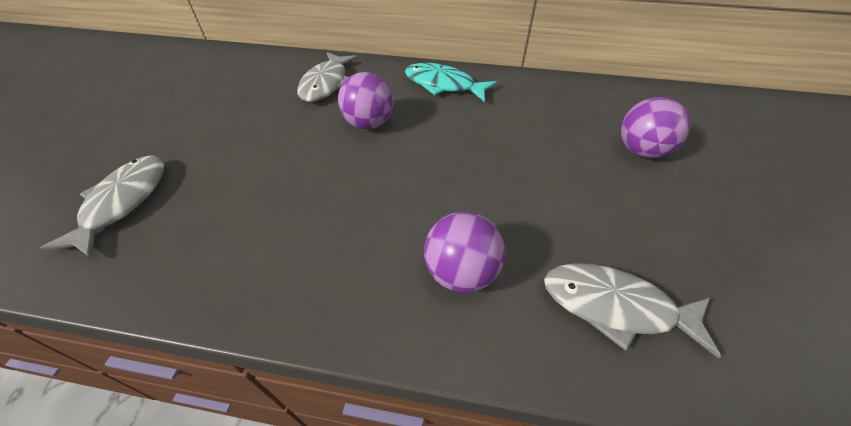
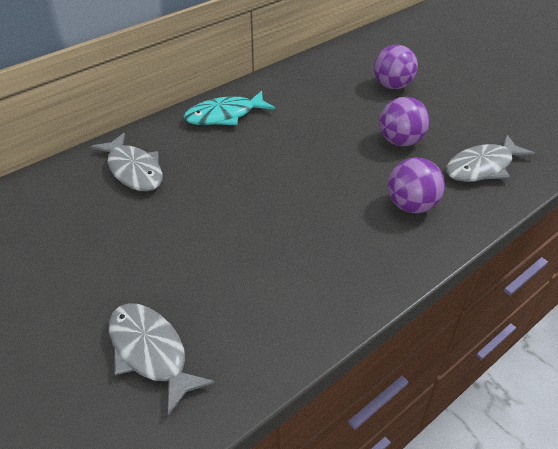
camera: 50 degrees left, 5 degrees down
purple ball [338,72,394,129] -> purple ball moved to [379,97,429,146]

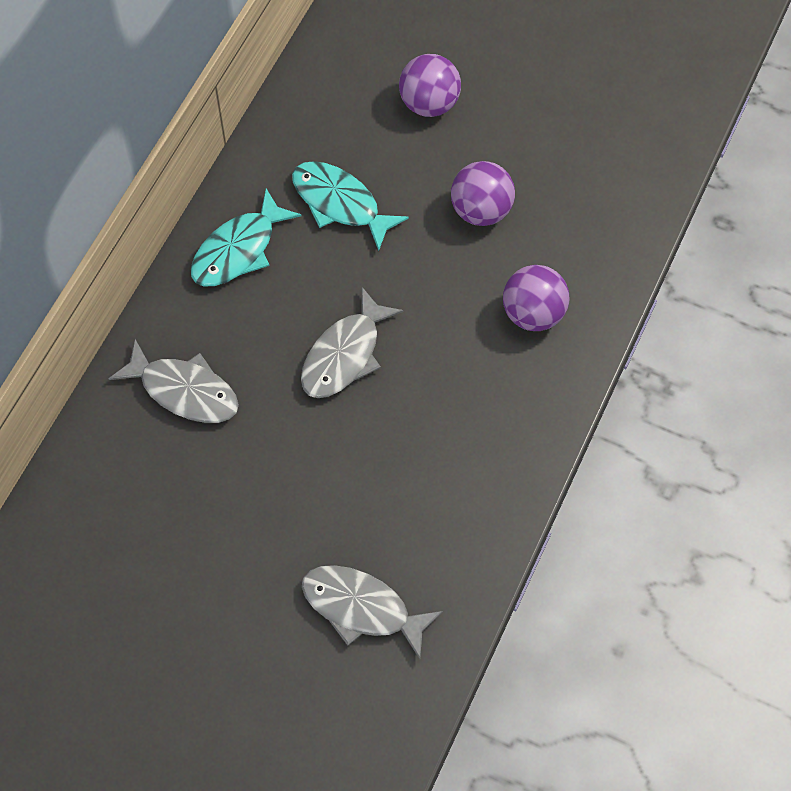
camera: 25 degrees left, 20 degrees up
grey fish [446,135,536,182] -> grey fish moved to [301,287,403,398]
none -> turquoise fish [292,161,409,251]

